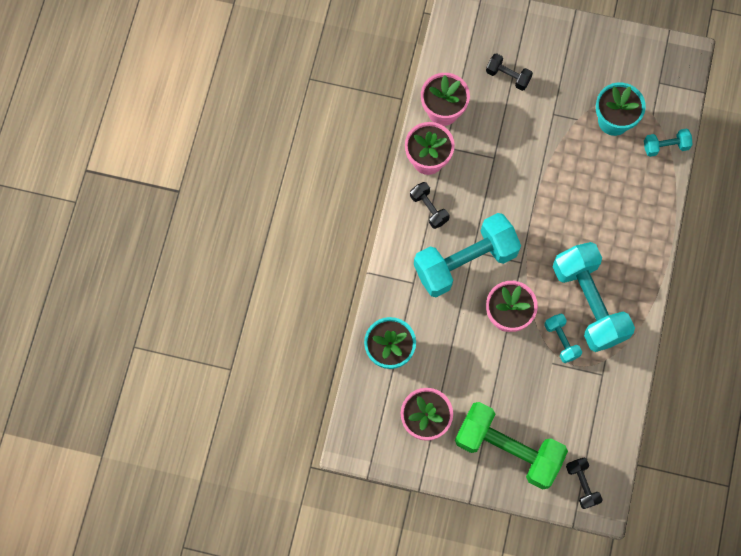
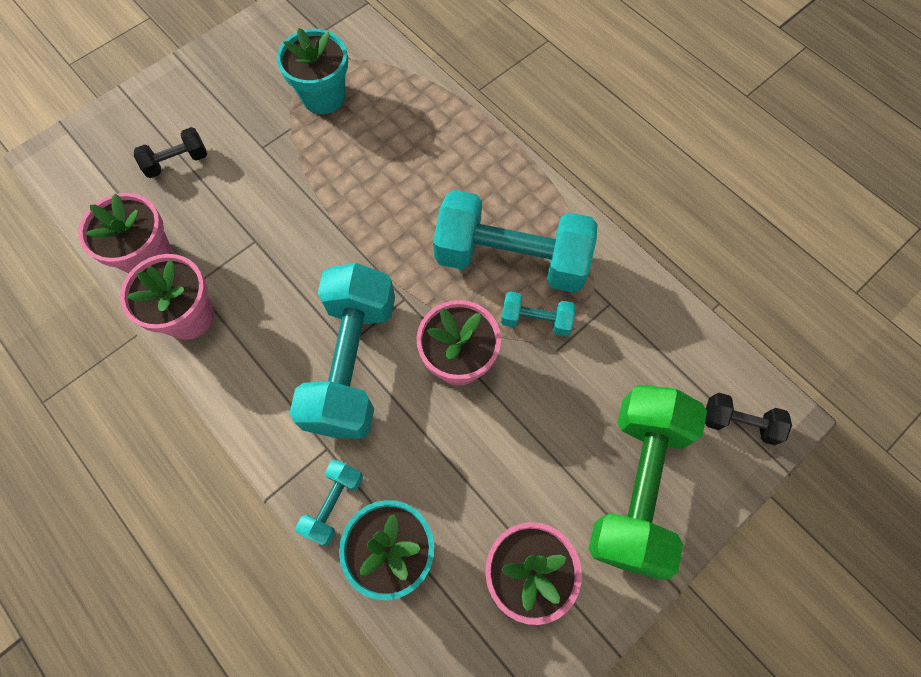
camera: 55 degrees left, 5 degrees down
black dumbbell [410,182,449,229] -> none
green dumbbell [455,402,568,490] -> green dumbbell turned 45 degrees counterclockwise [589,385,707,579]
turquoise dumbbell [644,128,693,157] -> turquoise dumbbell moved to [295,460,363,546]

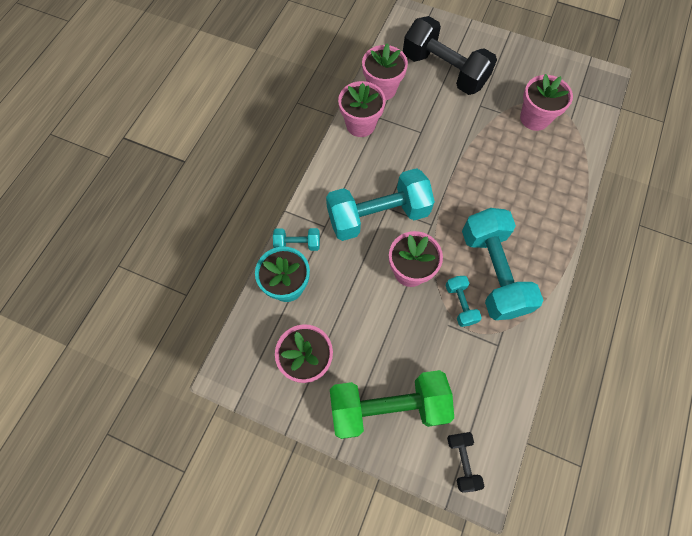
camera: 65 degrees right, 0 degrees up
black dumbbell [134,127,207,178] -> black dumbbell [403,16,497,95], size x2.20
turquoise flower pot [277,28,348,114] -> pink flower pot [520,74,573,131]

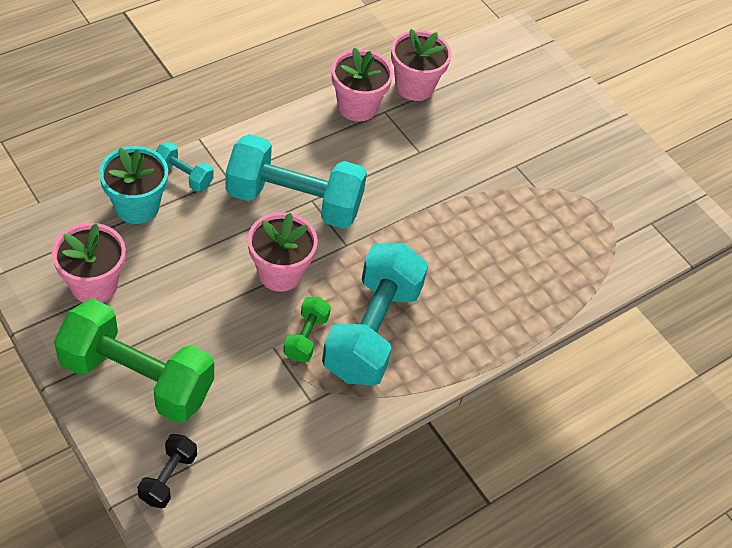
camera: 25 degrees right, 15 degrees down
black dumbbell [403,16,497,95] -> none
turquoise dumbbell [445,276,482,327] -> green dumbbell [283,297,331,362]
pink flower pot [520,74,573,131] -> none

